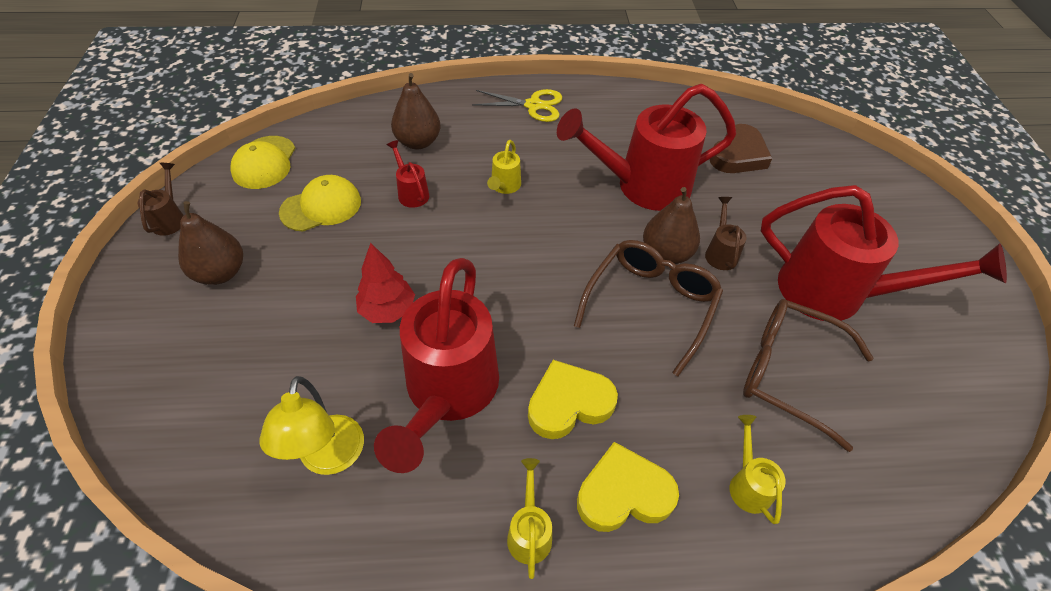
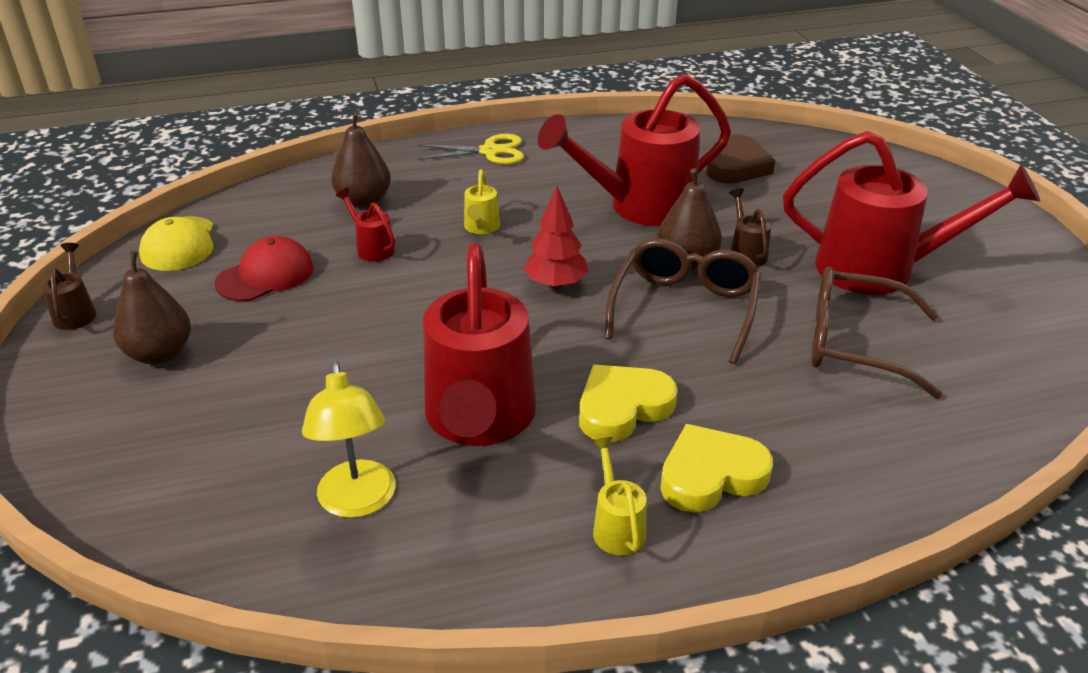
camera: 10 degrees left, 15 degrees down
yellow cap [279,175,361,232] -> red cap [214,236,314,301]
red tree [356,243,415,323] -> red tree moved to [524,186,588,289]
yellow watering can [730,415,786,524] -> none

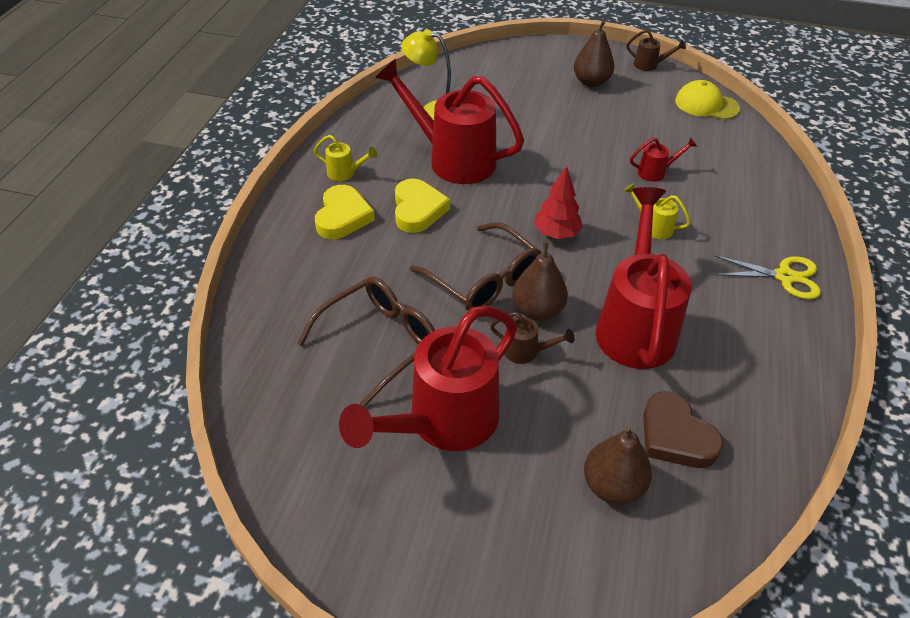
camera: 120 degrees right, 10 degrees up
red cap [214,236,314,301] -> none
brown pear [331,112,391,208] -> brown pear moved to [584,425,652,505]
yellow scissors [417,134,524,164] -> yellow scissors turned 105 degrees counterclockwise [714,255,821,299]

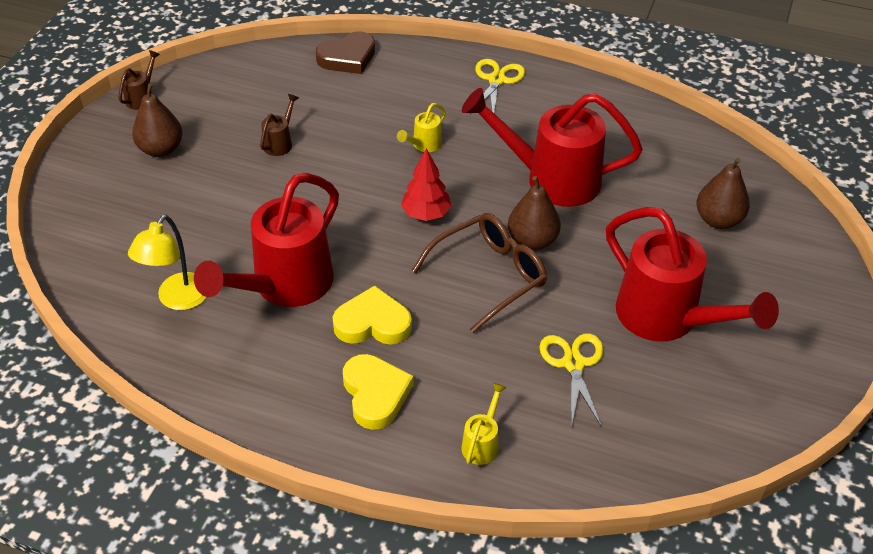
camera: 85 degrees left, 0 degrees up
brown glasses [297,276,435,407] -> yellow scissors [539,333,604,428]
yellow watering can [314,135,377,181] -> yellow watering can moved to [461,383,507,465]
yellow heart [315,185,375,239] -> yellow heart turned 60 degrees clockwise [343,354,414,430]
brown watering can [490,312,575,364] -> brown watering can moved to [260,94,299,156]
red watering can [630,137,697,182] -> none
brown heart [643,391,724,468] -> brown heart moved to [316,31,375,74]
yellow cap [675,80,740,120] -> none

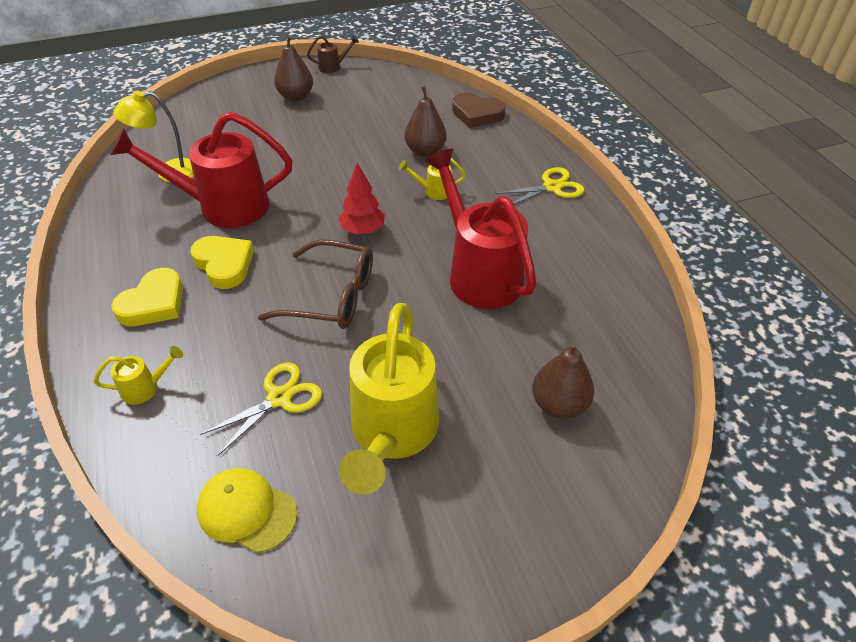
camera: 50 degrees right, 0 degrees up
brown watering can [260,94,299,156] -> none
brown pear [508,176,561,250] -> brown pear moved to [405,86,447,157]
red watering can [606,207,779,341] -> yellow watering can [339,303,439,495]
none -> yellow cap [197,468,297,553]

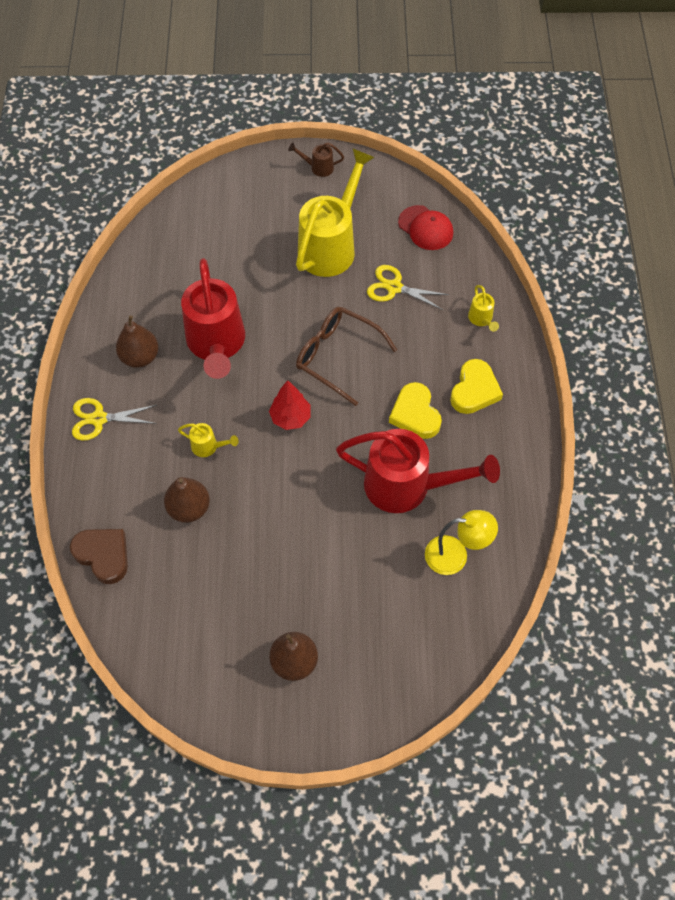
camera: 160 degrees left, 15 degrees up
yellow watering can [94,346,183,405] -> yellow watering can turned 105 degrees counterclockwise [468,285,499,332]
yellow heart [111,268,183,326] -> yellow heart turned 150 degrees clockwise [450,359,503,414]
yellow cap [197,468,297,553] -> red cap [398,205,453,250]
yellow scissors [200,362,322,456] -> yellow scissors turned 45 degrees clockwise [367,265,450,310]
brown watering can [307,35,359,73] -> brown watering can moved to [288,143,344,177]
brown pear [532,342,594,419] -> brown pear moved to [116,315,159,368]

